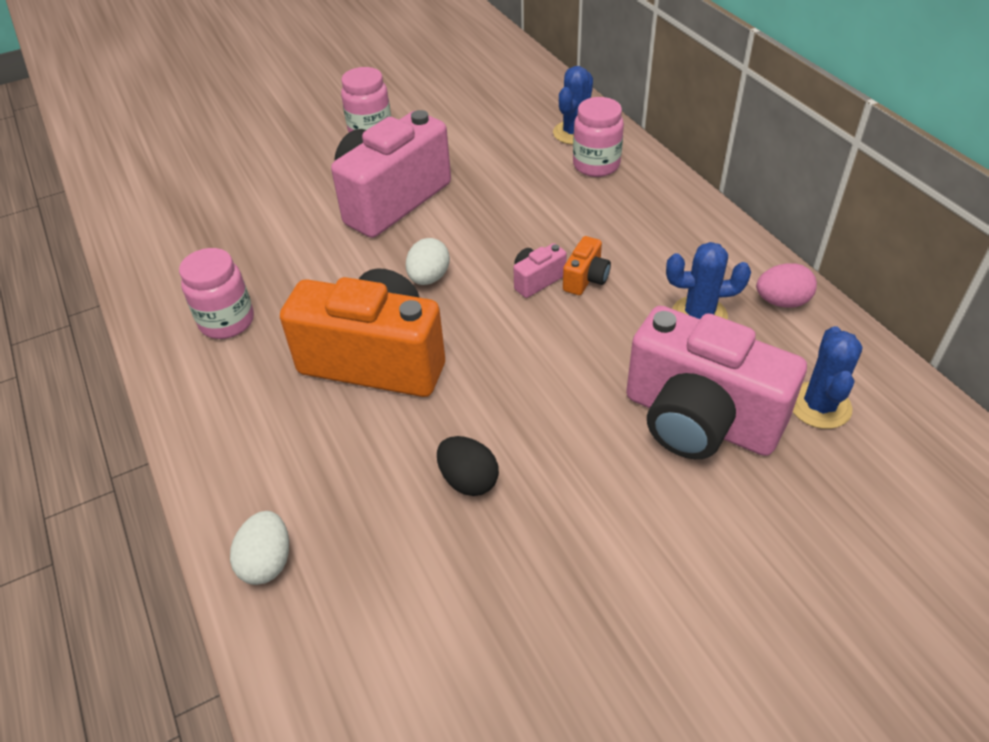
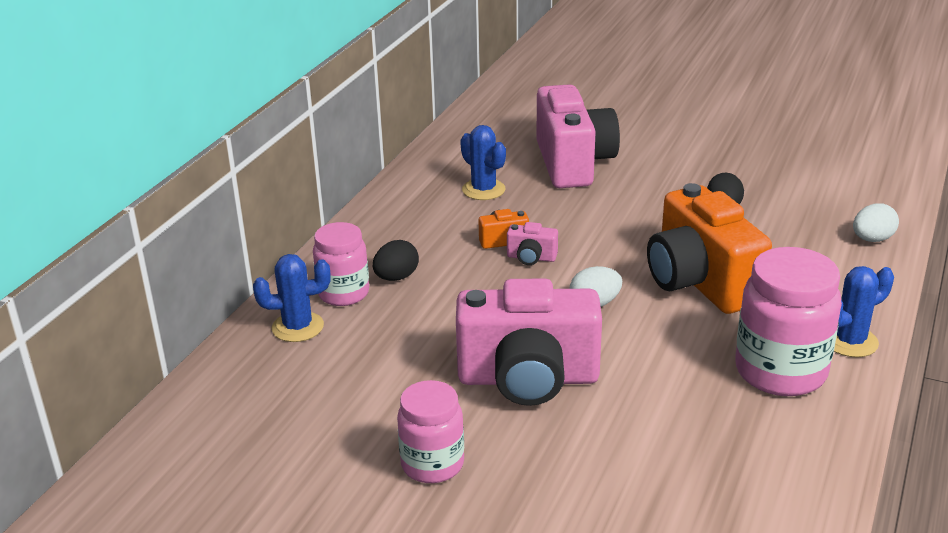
camera: 130 degrees left, 15 degrees down
pink jar [179,248,254,339] -> pink jar [735,247,842,396], size x1.58
pink egg [756,263,817,308] -> none
blue cactus [793,326,862,429] -> blue cactus moved to [834,266,894,357]
none -> black egg [373,240,419,281]

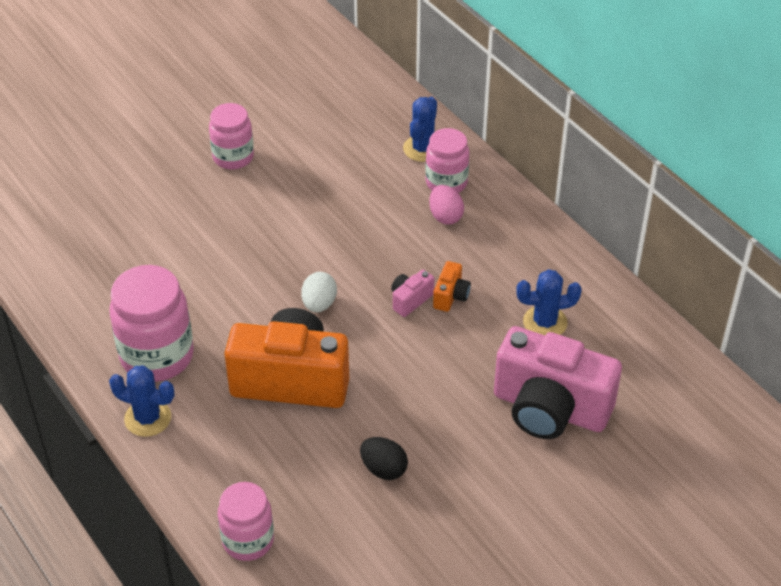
camera: 120 degrees right, 15 degrees up
black egg [373,240,419,281] -> pink egg [429,185,464,225]
pink camera [456,278,602,406] -> none
blue cactus [834,266,894,357] -> blue cactus turned 75 degrees counterclockwise [109,366,174,437]
white egg [853,203,899,242] -> pink jar [218,482,274,561]

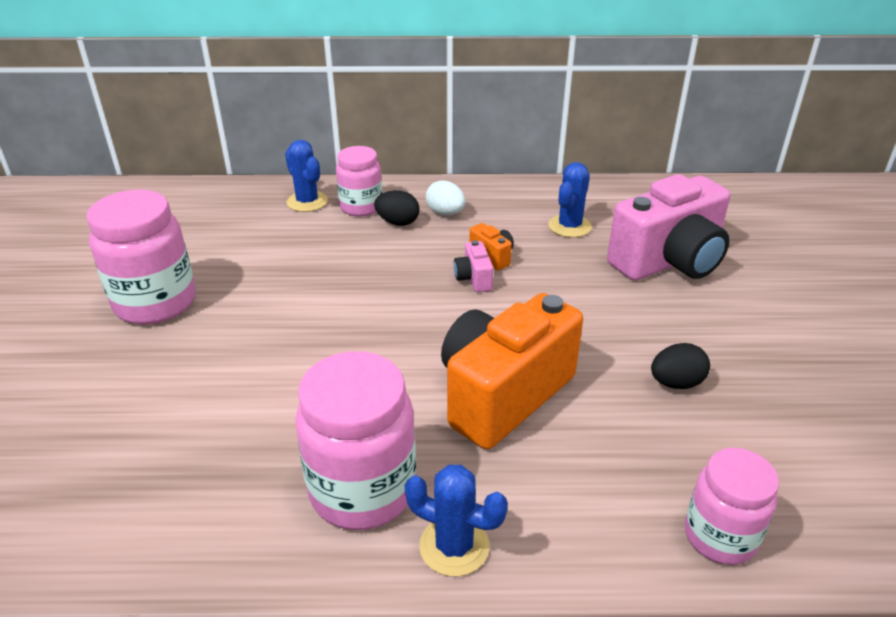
camera: 55 degrees left, 10 degrees down
blue cactus [109,366,174,437] -> blue cactus turned 60 degrees clockwise [404,464,508,577]
pink jar [209,103,254,170] -> pink jar [86,190,196,325], size x1.58
white egg [301,272,337,312] -> white egg moved to [426,180,466,215]
pink egg [429,185,464,225] -> black egg [374,190,420,226]

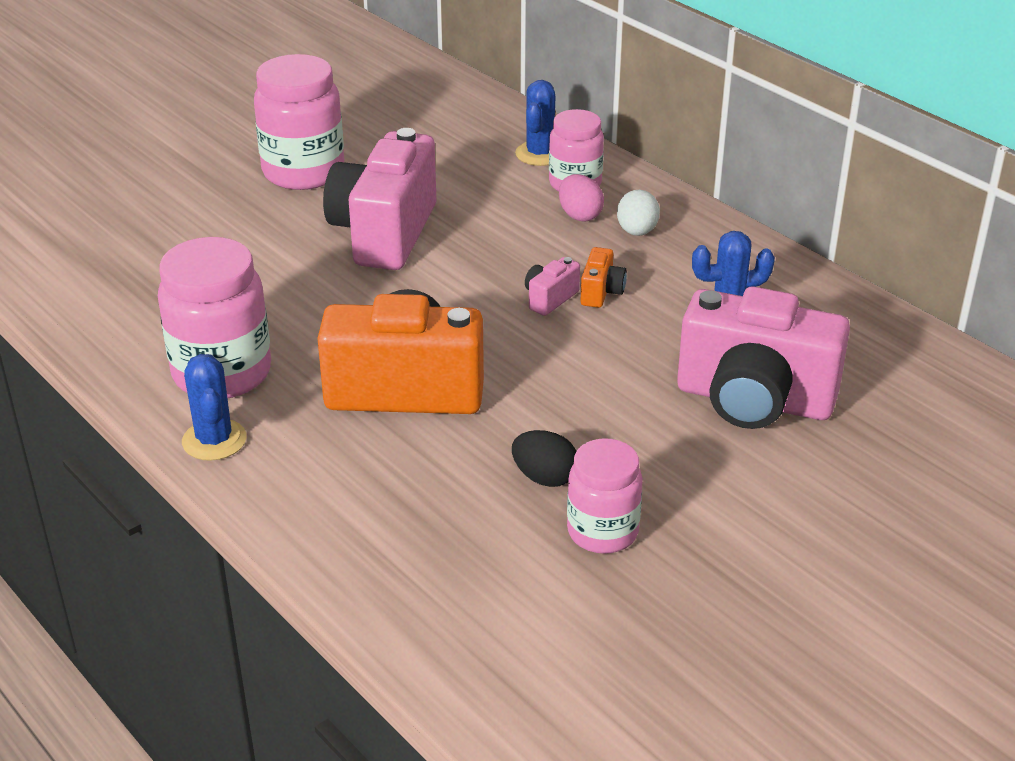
camera: 50 degrees right, 0 degrees up
black egg [374,190,420,226] -> pink egg [559,174,604,222]
pink jar [685,448,779,565] -> pink jar moved to [567,438,643,554]
none -> pink camera [323,128,437,270]

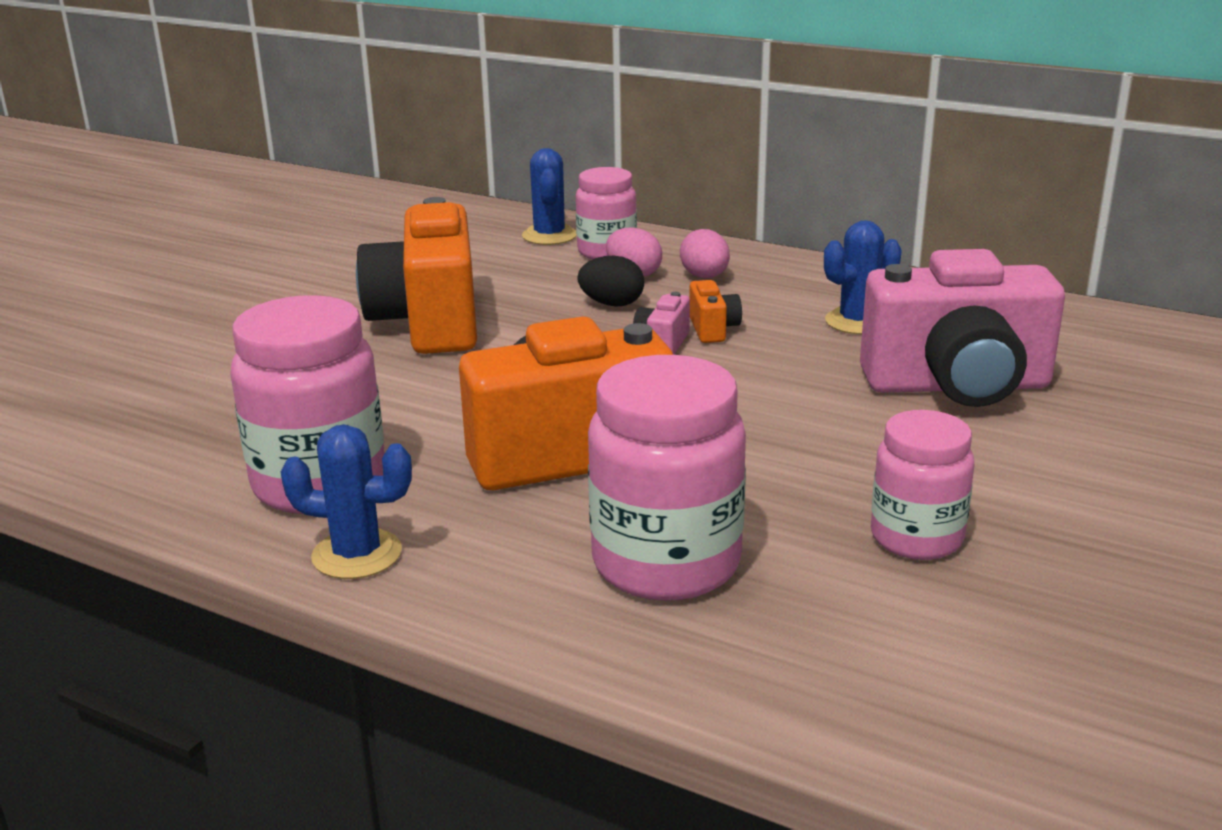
camera: 20 degrees left, 10 degrees down
blue cactus [182,354,247,461] -> blue cactus turned 45 degrees counterclockwise [281,424,412,579]
pink jar [254,54,344,190] -> pink jar moved to [588,355,746,601]
pink camera [323,128,437,270] -> orange camera [356,197,477,354]
black egg [512,430,576,487] -> black egg moved to [578,256,644,307]
white egg [617,190,660,236] -> pink egg [680,229,730,278]

